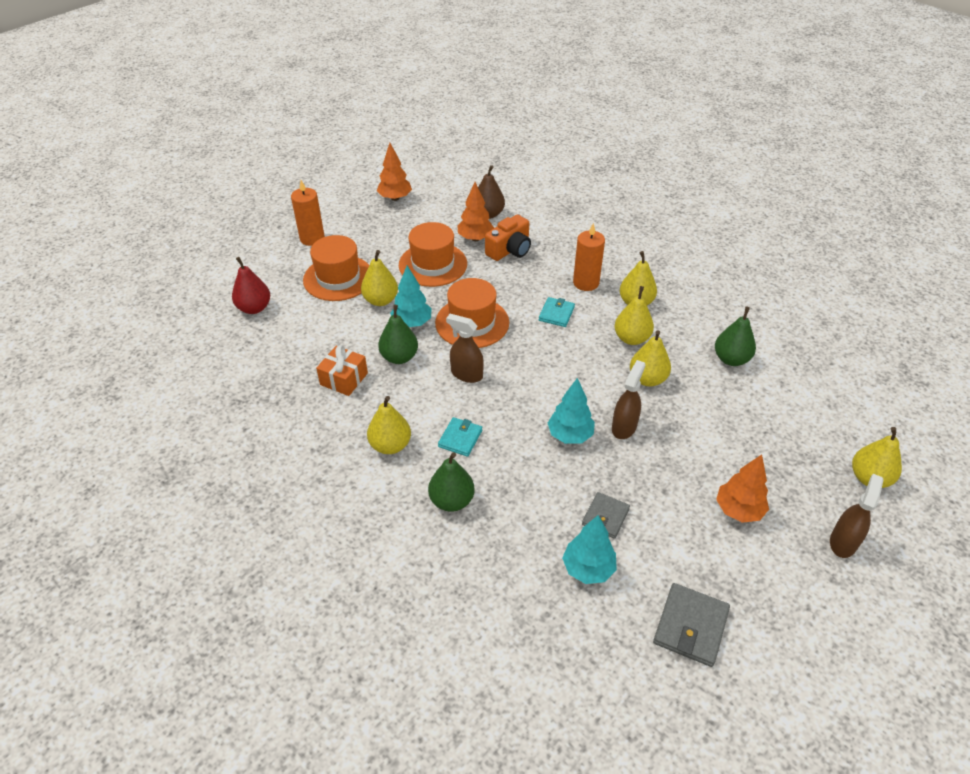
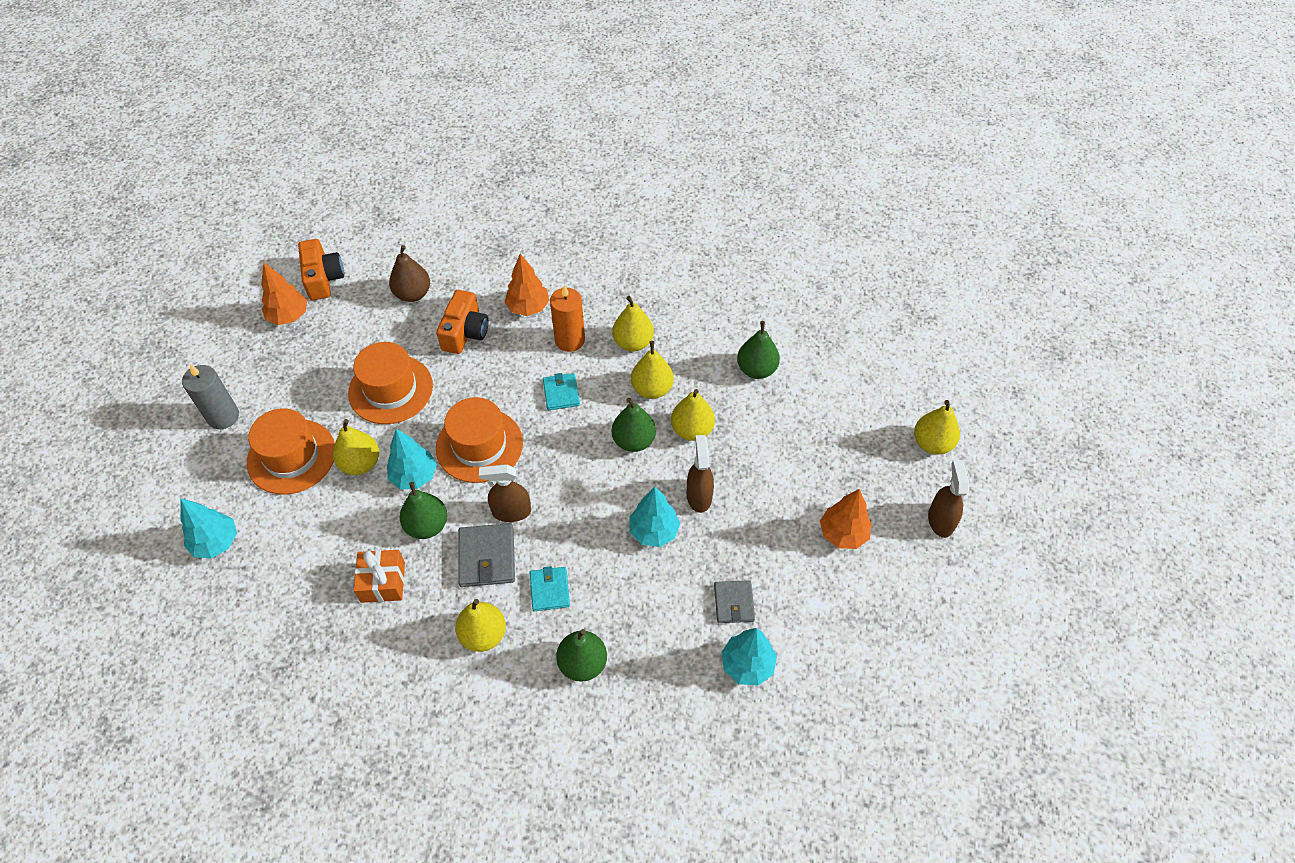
camera: 30 degrees left, 10 degrees up
red pear [232,257,270,314] -> turquoise tree [180,498,237,558]
orange candle [291,180,325,246] -> grey candle [182,365,239,429]
orange tree [457,182,494,241] -> orange tree moved to [505,254,549,316]
grey wallet [653,583,730,667] -> grey wallet moved to [458,523,515,587]
none -> orange camera [298,239,344,300]
none -> green pear [612,398,656,452]

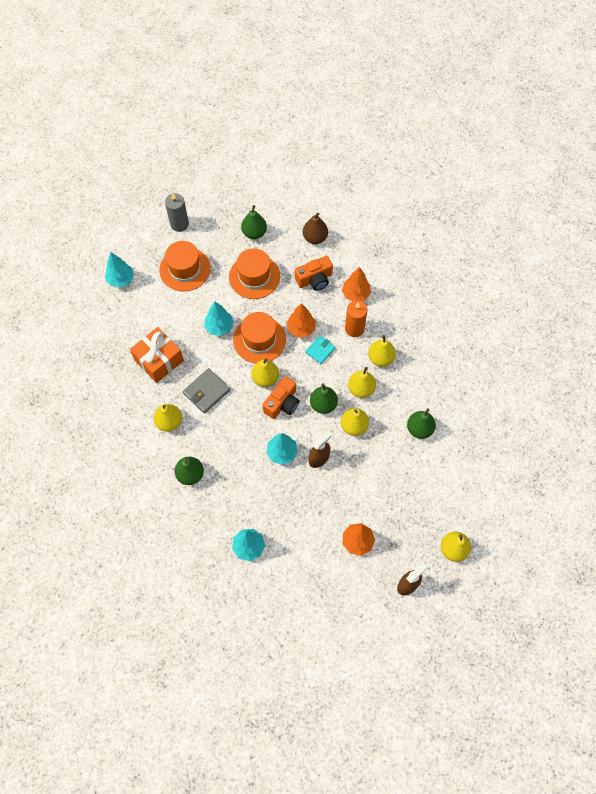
camera: 50 degrees right, 10 degrees up
orange tree [261,263,307,325] -> orange tree moved to [286,303,316,338]
orange camera [298,239,344,300] -> orange camera moved to [263,376,300,419]
yellow pear [333,419,379,475] -> yellow pear moved to [251,358,279,387]
orange gift [354,550,405,603] -> orange gift [130,327,184,383], size x1.51
green pear [400,482,447,539] -> green pear moved to [241,205,267,239]
brown spray bottle [479,464,531,522] -> none
turquoise wallet [530,566,570,611] -> none
grey wallet [714,580,755,623] -> none

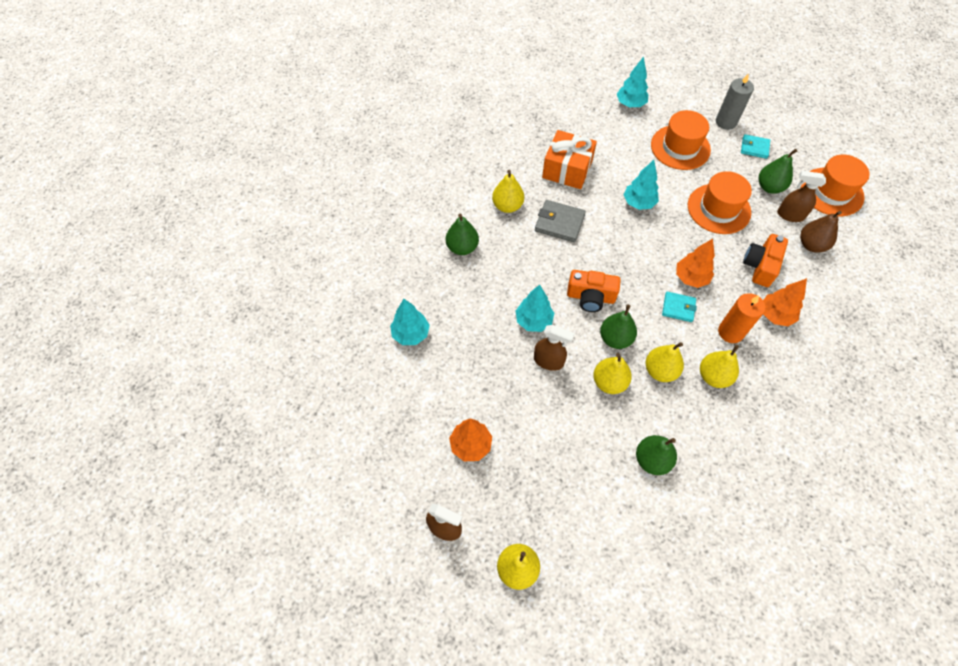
camera: 65 degrees right, 5 degrees down
orange hat [233,312,286,364] -> orange hat moved to [801,154,870,216]
yellow pear [251,358,279,387] -> none
orange camera [295,256,333,291] -> orange camera turned 75 degrees clockwise [743,234,788,287]
none -> turquoise wallet [741,134,770,159]
none -> brown spray bottle [777,171,826,222]

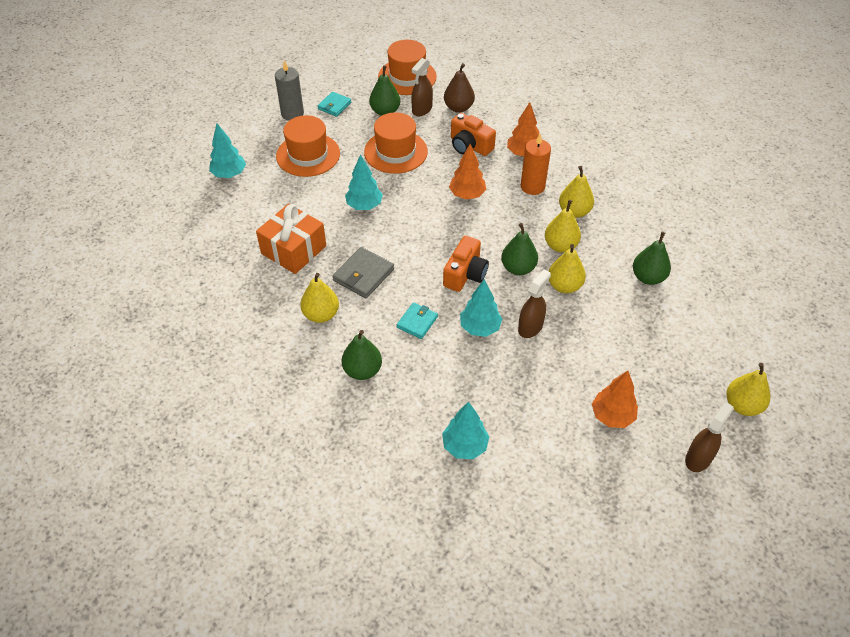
camera: 75 degrees left, 10 degrees down
turquoise wallet [662,292,697,322] -> turquoise wallet moved to [397,302,438,339]

